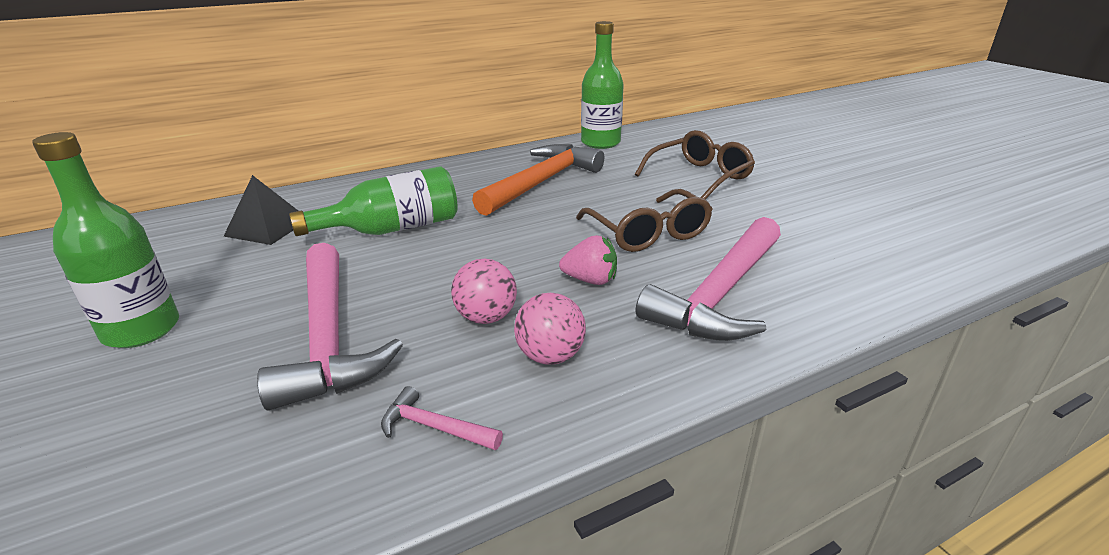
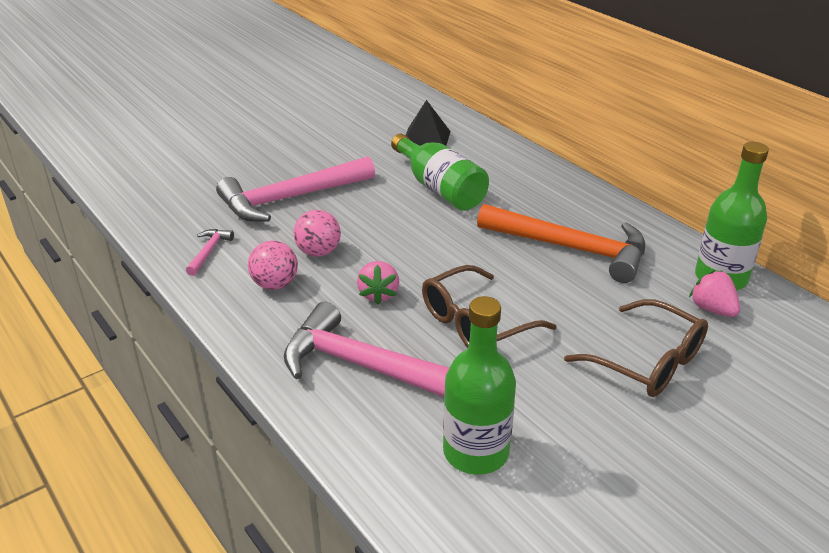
camera: 80 degrees right, 5 degrees up
green bottle [32,132,179,348] -> green bottle moved to [443,296,516,475]
none -> pink strawberry [689,270,740,317]

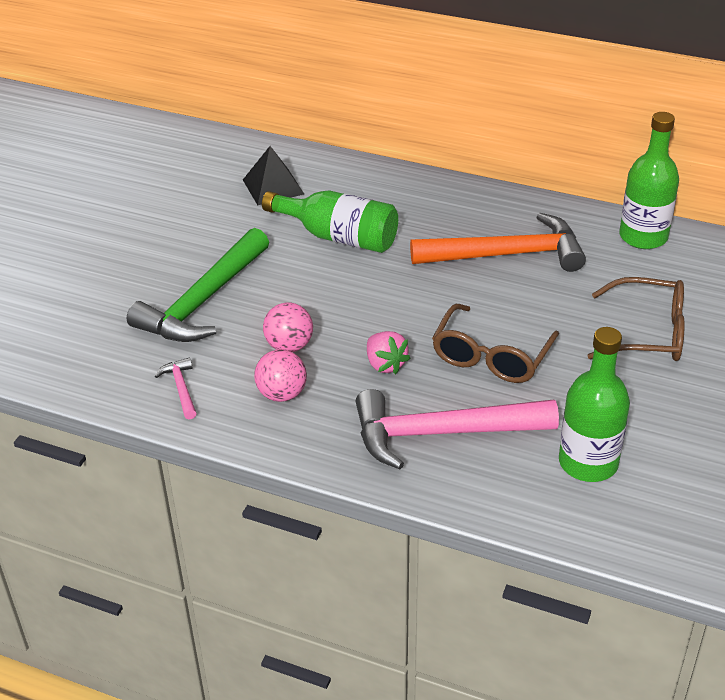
camera: 30 degrees left, 5 degrees up
pink hammer [216,156,375,222] -> green hammer [127,228,269,342]
pink strawberry [689,270,740,317] -> none

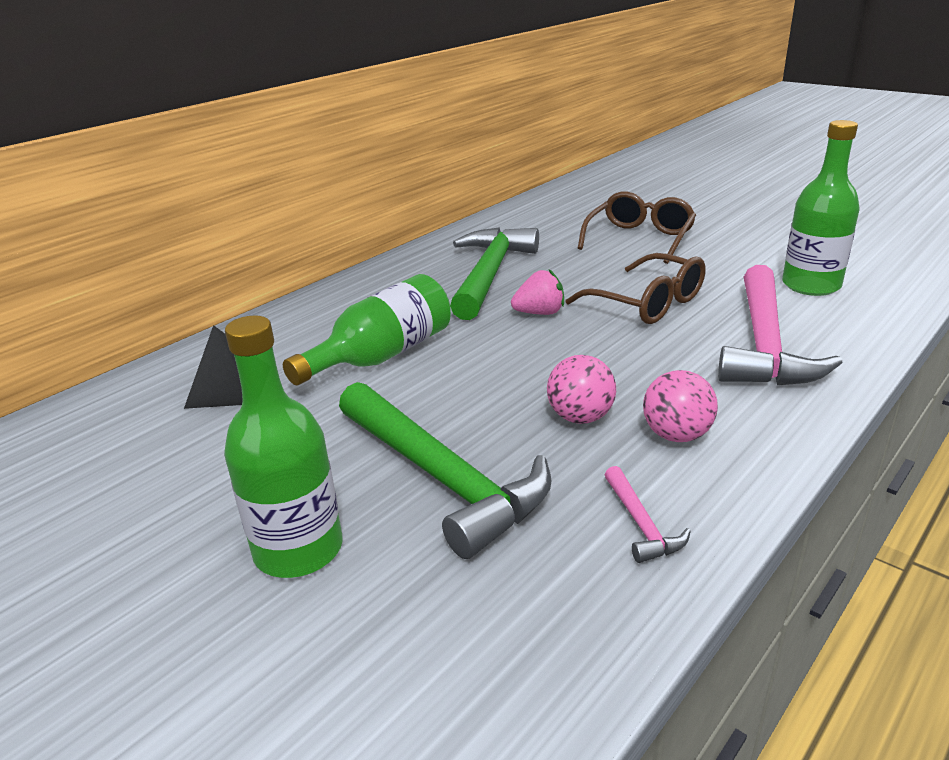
camera: 70 degrees left, 10 degrees down
pink hammer [154,357,197,419] -> pink hammer turned 105 degrees counterclockwise [605,466,691,563]
pink strawberry [367,331,410,374] -> pink strawberry moved to [511,269,564,315]
orange hammer [410,213,586,272] -> green hammer [450,227,539,320]
green bottle [619,112,679,249] -> green bottle moved to [224,316,343,578]

